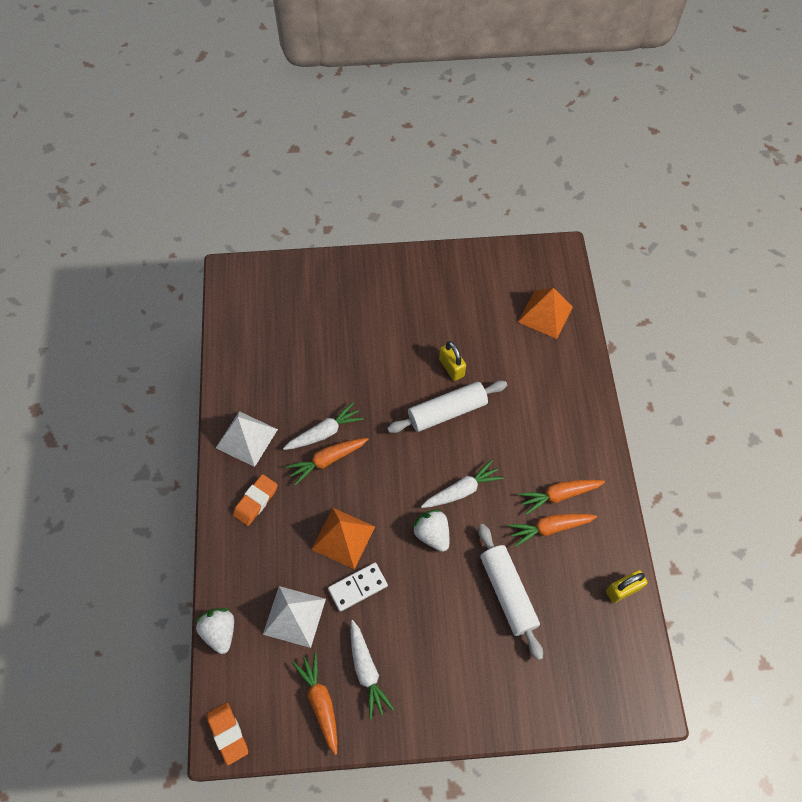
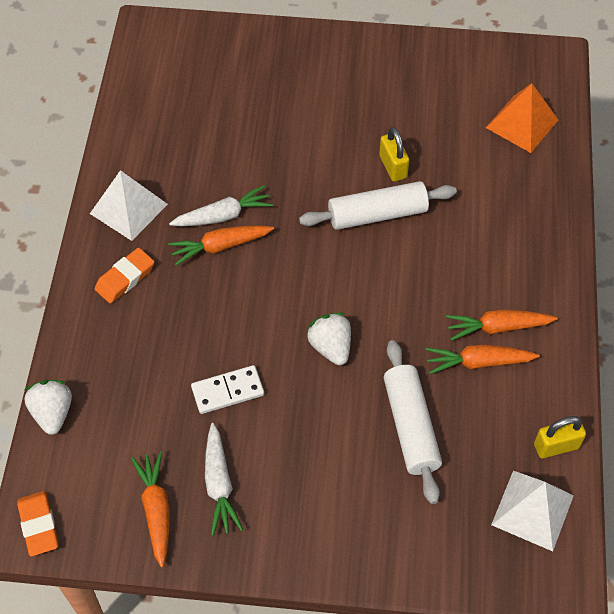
camera: 10 degrees right, 5 degrees down
white pyramid [263,586,326,648] -> white pyramid moved to [491,471,574,551]
orange pyramid [311,508,375,569] -> none
white carrot [421,460,504,508] -> none

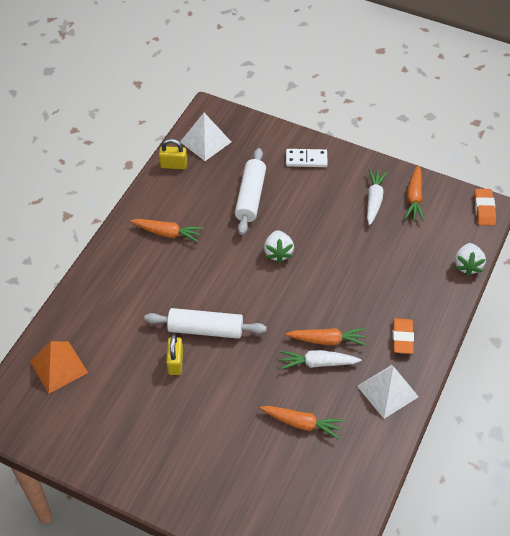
camera: 160 degrees left, 5 degrees down
orange eraser [95,248,154,303] -> orange eraser turned 60 degrees counterclockwise [392,318,414,354]
white domino [191,365,264,414] -> white domino moved to [286,149,328,167]
orange carrot [426,345,540,374] -> orange carrot moved to [260,406,344,439]

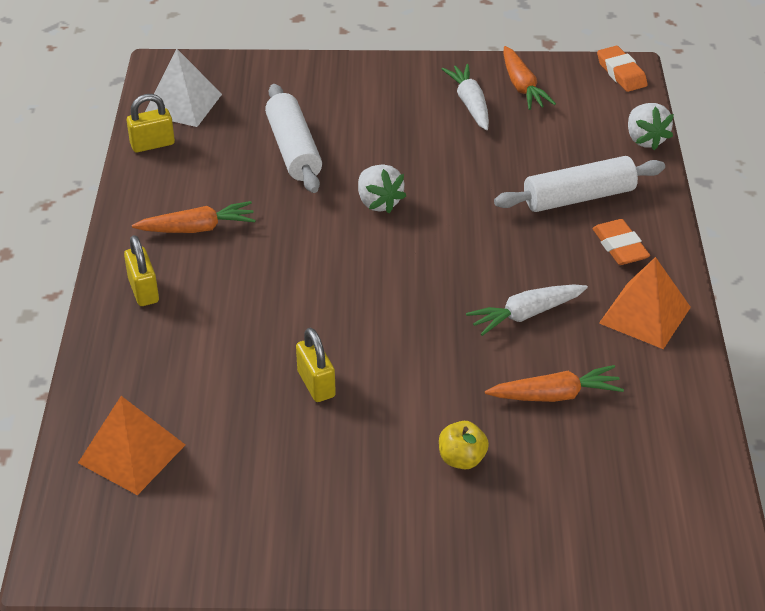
camera: 25 degrees left, 10 degrees down
white rolling pin [144,308,267,339] -> white rolling pin moved to [494,156,665,212]
white domino [286,149,328,167] -> none
orange carrot [286,328,367,346] -> none
white pyramid [357,365,419,419] -> orange pyramid [599,257,691,349]
none -> yellow padlock [124,235,159,306]
none -> yellow apple [439,421,489,469]

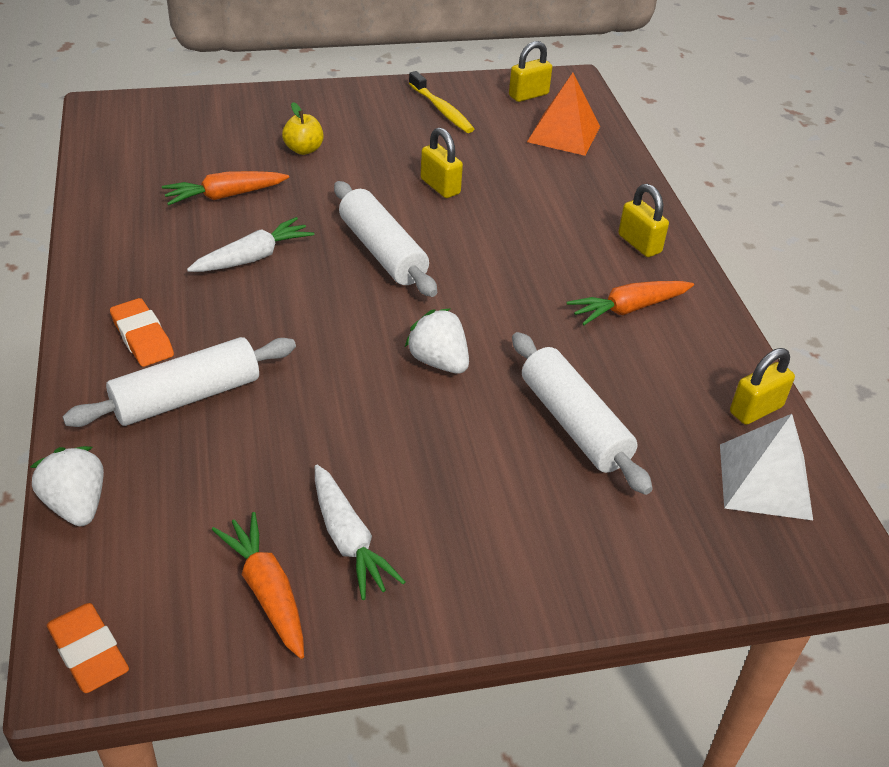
camera: 165 degrees right, 0 degrees up
orange pyramid [599,257,691,349] -> none
none -> white rolling pin [334,181,437,297]
none -> yellow toothbrush [409,71,474,133]
none -> yellow padlock [509,41,552,102]

